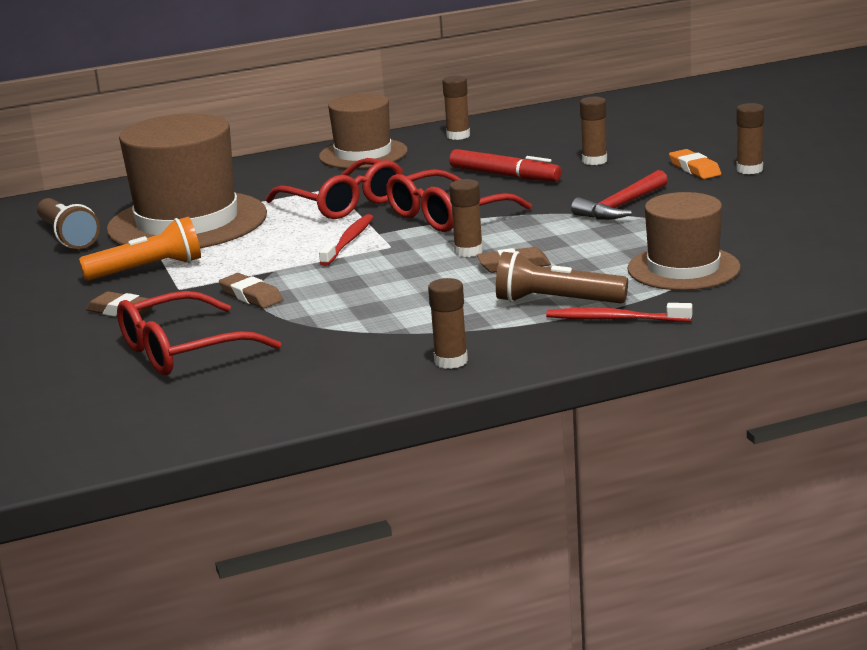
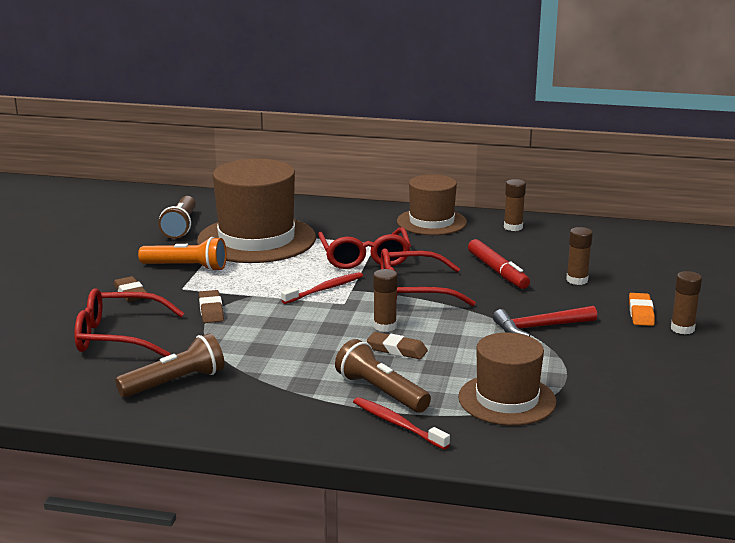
camera: 30 degrees right, 0 degrees up
brown glue stick [428,278,468,369] -> none
none -> brown flashlight [115,333,224,398]

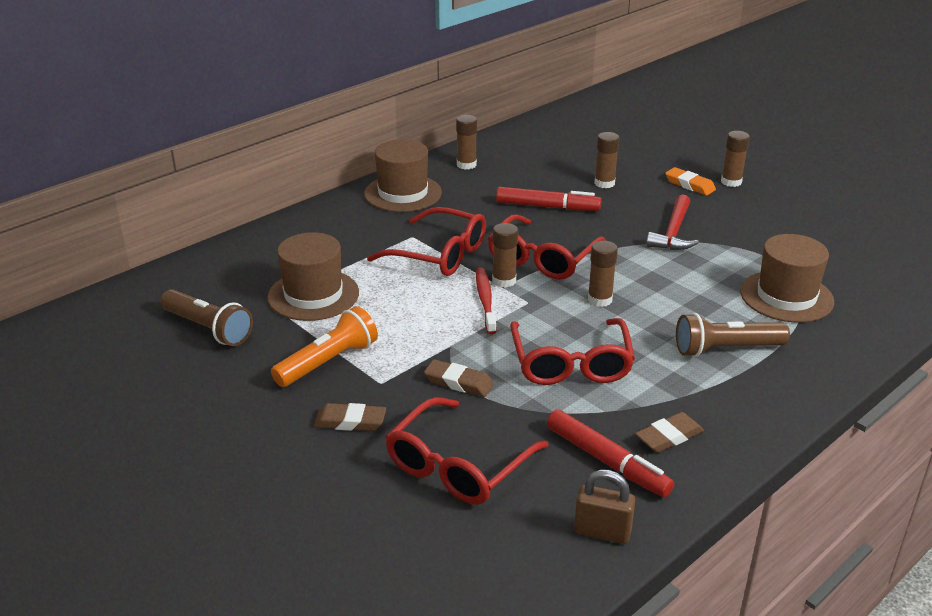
camera: 55 degrees left, 10 degrees up
brown flashlight [115,333,224,398] -> red marker [547,409,674,497]
brown hat [197,159,316,263] -> brown hat [267,232,359,321], size x0.61
red toothbrush [353,397,450,450] -> none
brown eraser [367,332,428,359] -> brown eraser moved to [635,412,704,453]
none -> brown glue stick [492,223,518,288]
none -> red glasses [510,318,635,385]
none -> brown padlock [574,469,635,544]

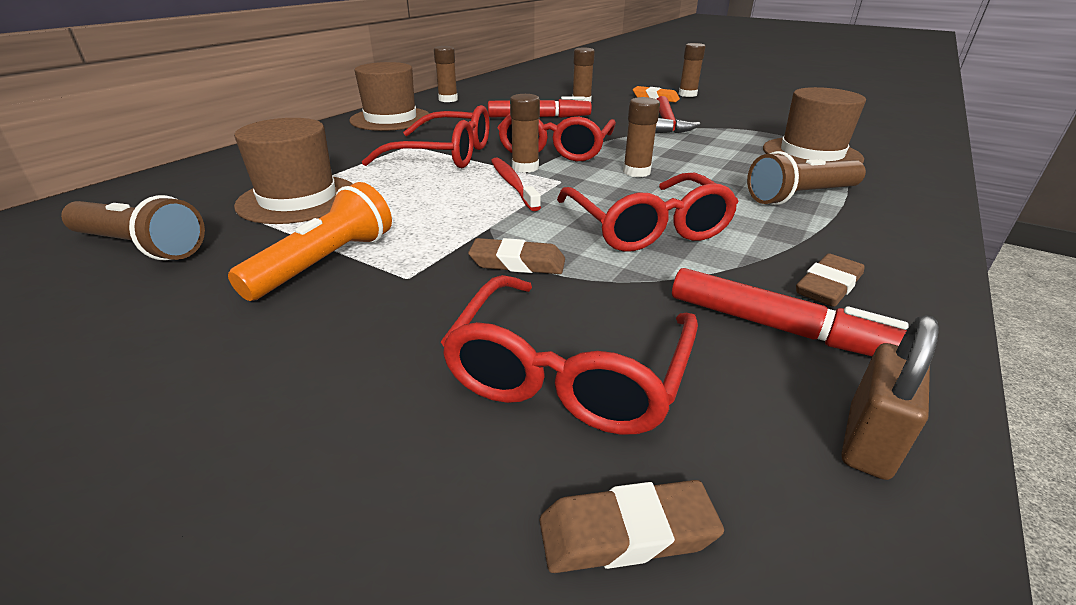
camera: 15 degrees left, 0 degrees up
brown eraser [314,403,386,431] -> brown eraser moved to [539,480,724,573]
brown padlock [574,469,635,544] -> brown padlock turned 60 degrees counterclockwise [842,315,939,480]

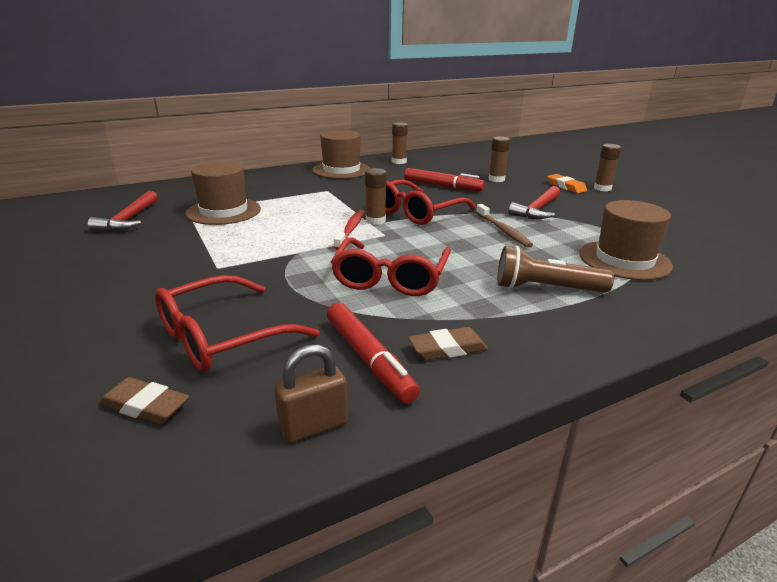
camera: 30 degrees right, 5 degrees down
brown flashlight [61,195,205,260] -> red hammer [87,191,158,232]
orange flashlight [228,182,392,301] -> none
red glasses [362,105,490,168] -> none
brown eraser [468,238,565,274] -> none
brown glue stick [623,97,660,177] -> none
none -> brown toothbrush [476,204,533,248]

